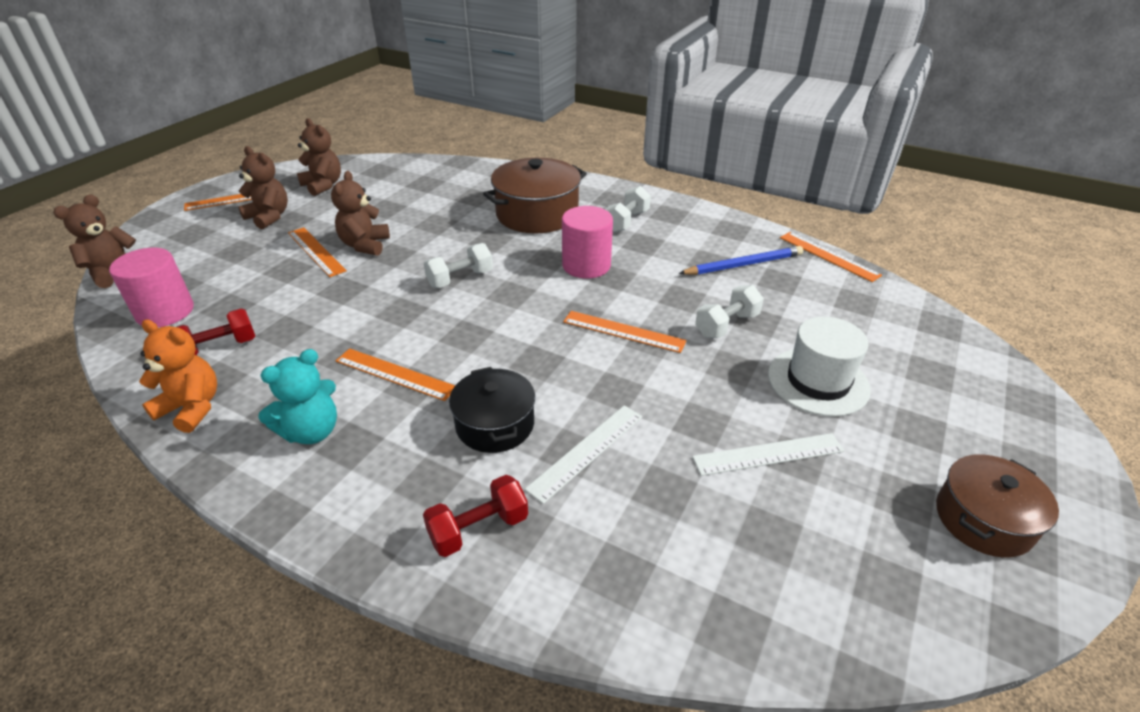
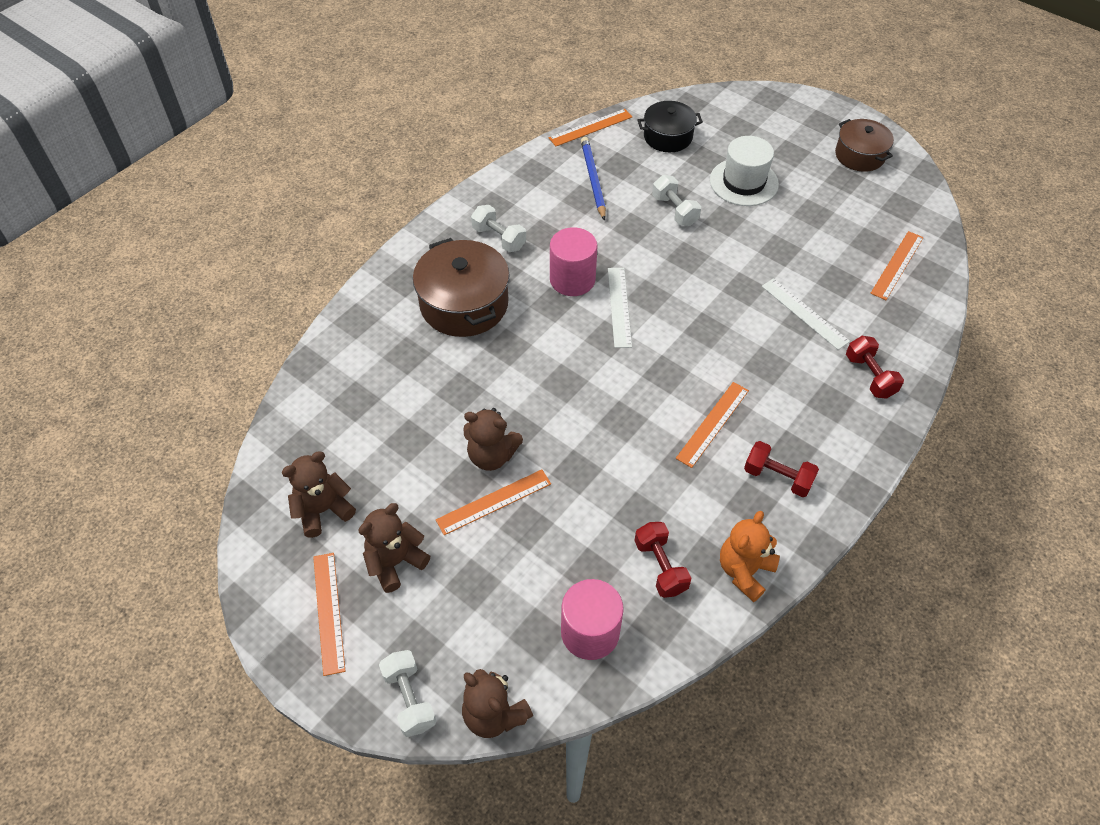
camera: 80 degrees left, 15 degrees up
turquoise teddy bear [258,349,337,444] -> red dumbbell [744,441,819,497]
white dumbbell [424,243,493,288] -> white dumbbell moved to [379,650,436,737]
black pot [449,367,535,453] -> black pot moved to [638,101,703,152]
orange ruler [563,311,686,353] -> orange ruler moved to [870,231,924,300]
white ruler [692,433,844,476] -> white ruler moved to [608,268,632,348]

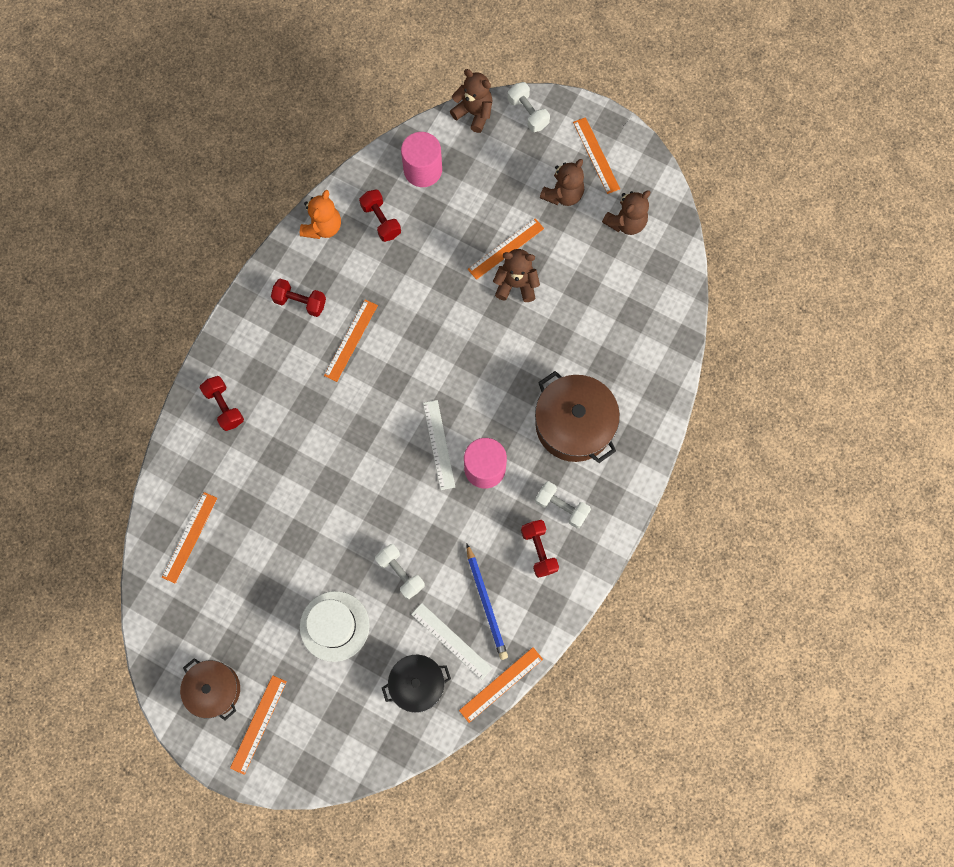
camera: 170 degrees right, 20 degrees up
white ruler [762,278,850,350] -> white ruler moved to [411,603,492,680]
none -> orange ruler [230,675,287,775]
none -> red dumbbell [521,520,559,578]

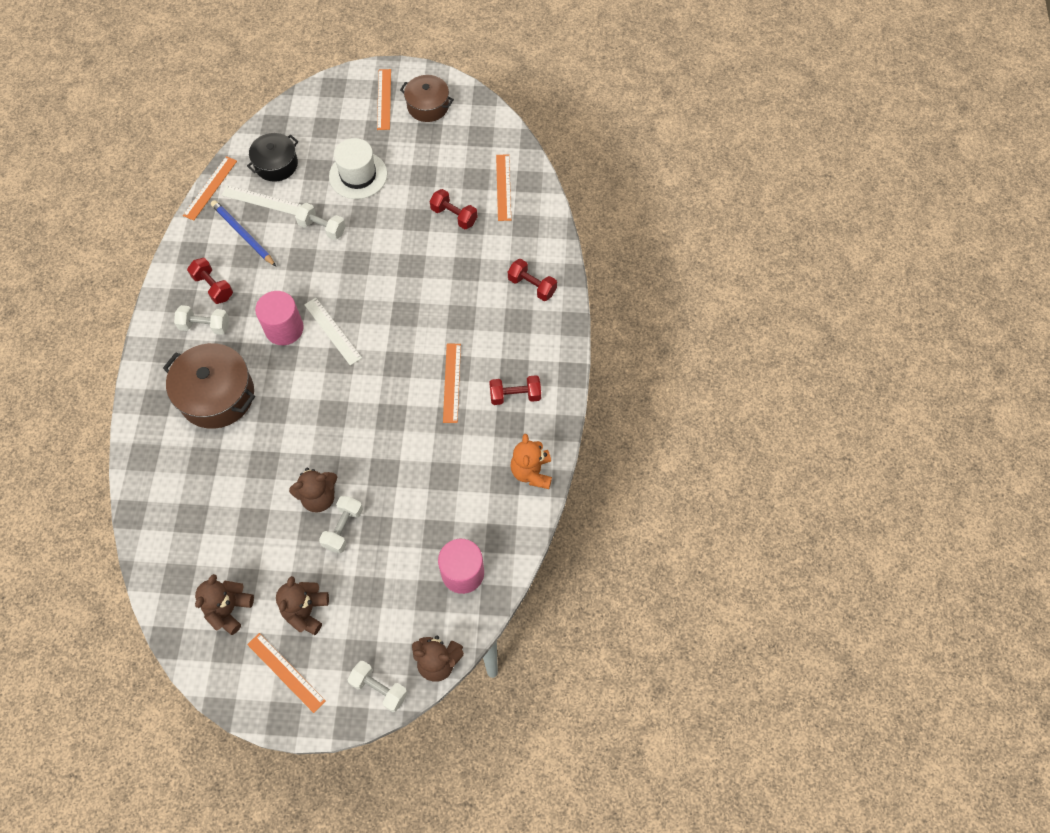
camera: 155 degrees right, 10 degrees down
red dumbbell [359,190,401,242] -> red dumbbell moved to [430,189,478,229]
orange ruler [468,218,544,280] -> white dumbbell [319,496,363,553]

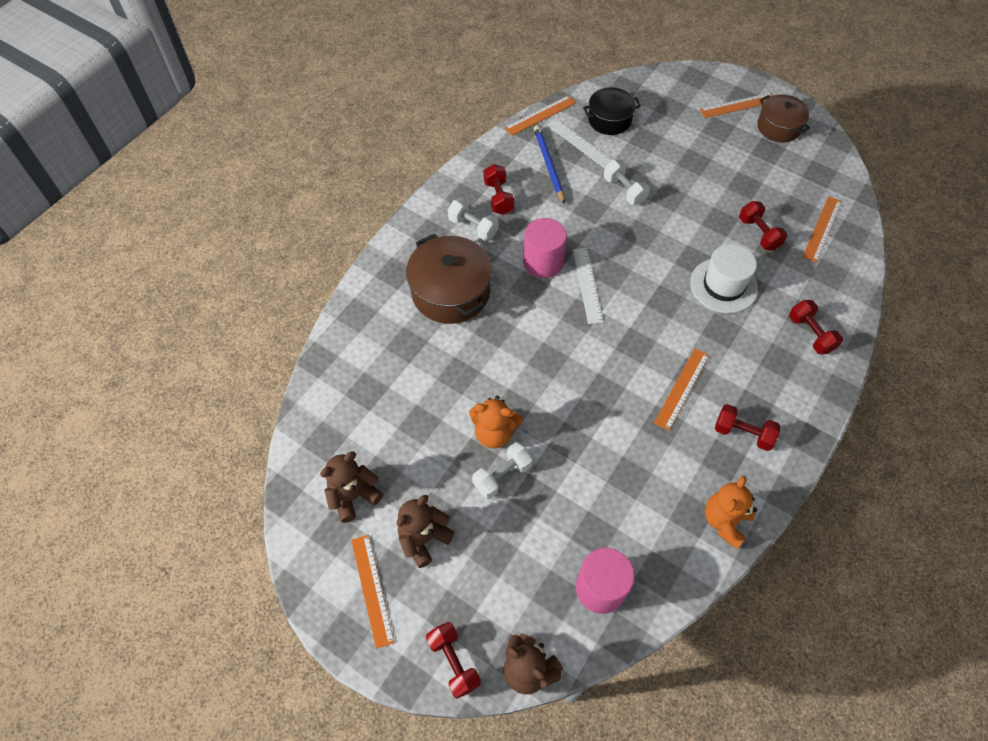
camera: 30 degrees right, 5 degrees down
brown teddy bear [289,468,338,513] -> orange teddy bear [469,396,523,448]
white hat [329,138,387,199] -> white hat moved to [690,244,758,313]
white dumbbell [347,661,408,712] -> red dumbbell [426,622,481,699]
orange ruler [377,69,391,130] -> orange ruler turned 45 degrees clockwise [700,92,774,118]

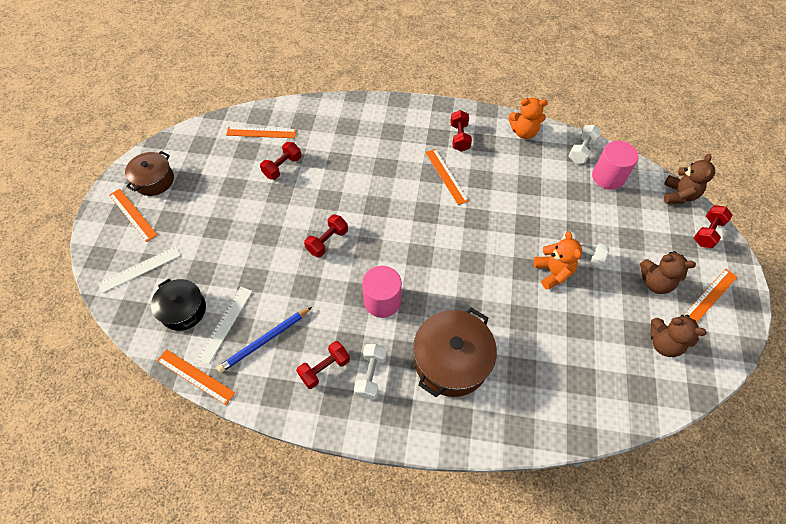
camera: 115 degrees left, 0 degrees up
white ruler [573,248,603,324] -> white ruler moved to [98,246,180,293]
white dumbbell [604,160,650,205] -> white dumbbell moved to [569,125,602,163]
orange ruler [654,349,709,431] -> orange ruler turned 60 degrees clockwise [425,149,469,205]
white hat [690,244,758,313] -> none
red dumbbell [789,300,843,355] -> red dumbbell moved to [304,214,348,257]

